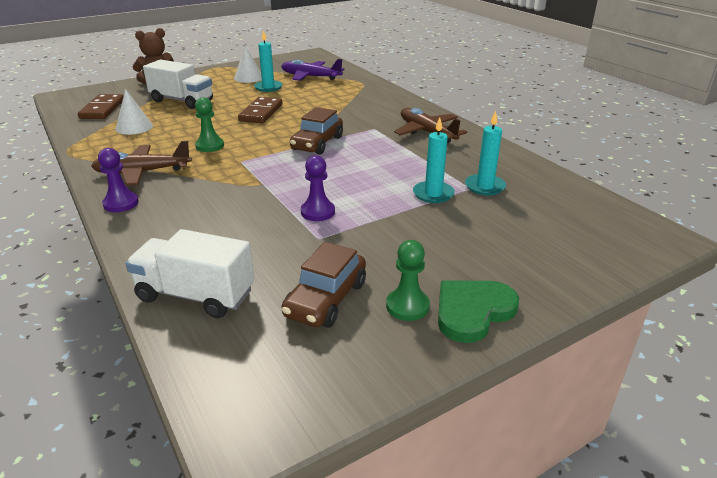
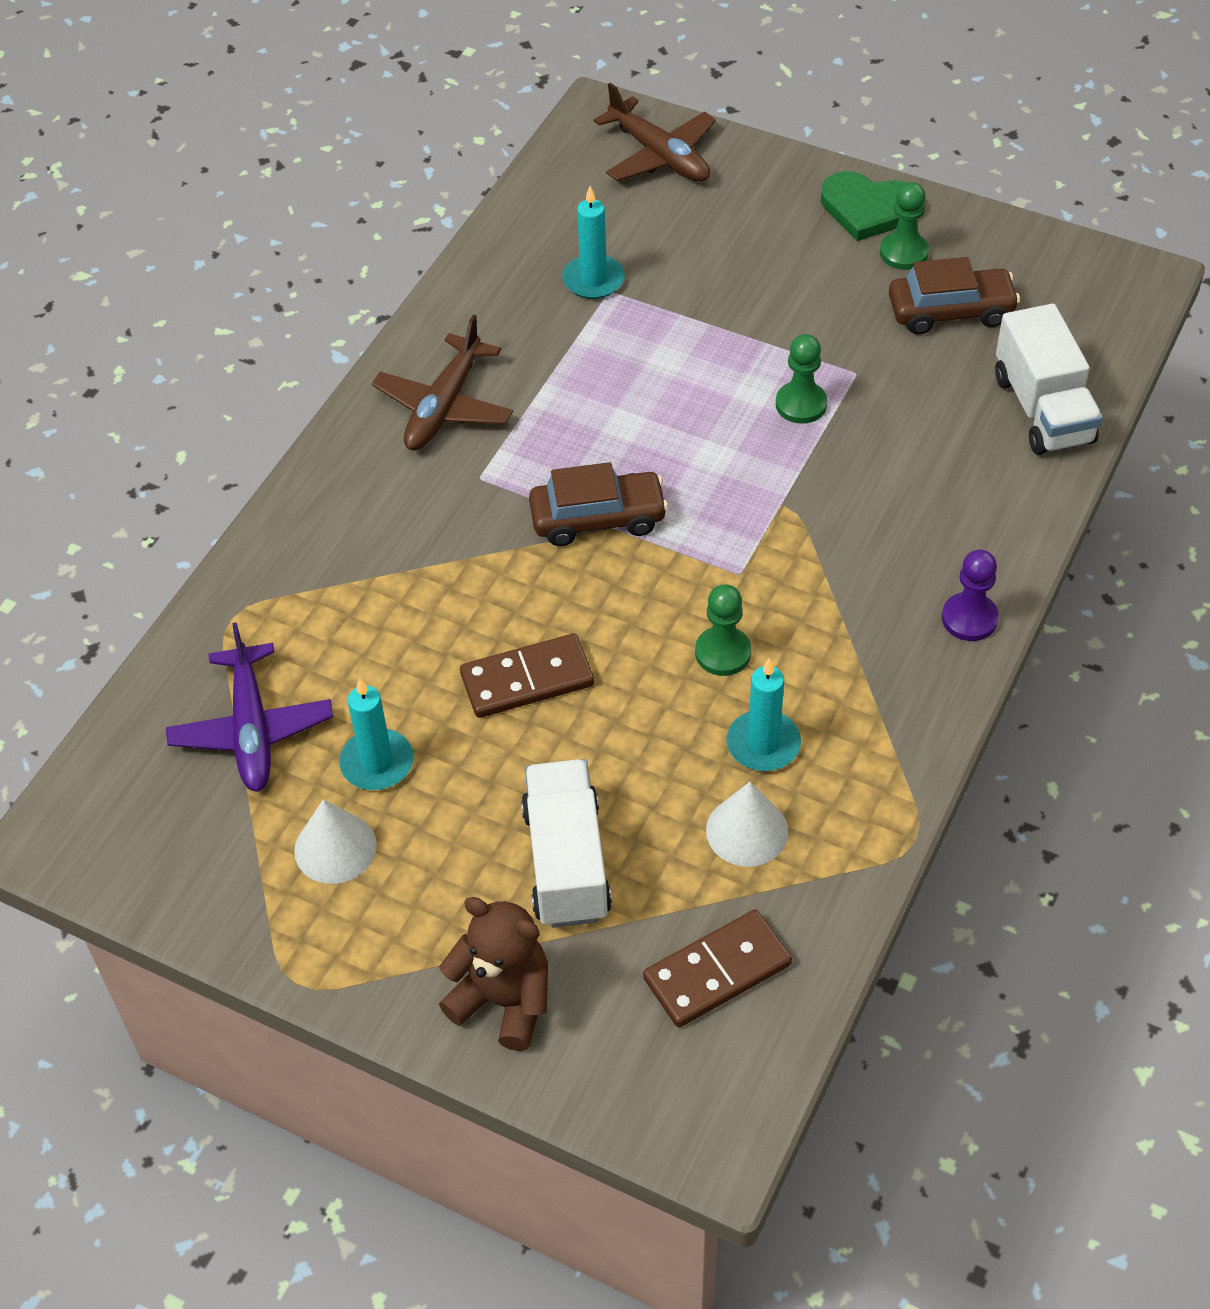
camera: 120 degrees left, 20 degrees up
brown plane [91,141,192,186] -> brown plane moved to [594,83,716,182]
purple pawn [301,155,335,221] -> green pawn [776,334,827,424]
turquoise candle [413,117,455,203] -> turquoise candle moved to [726,658,801,771]

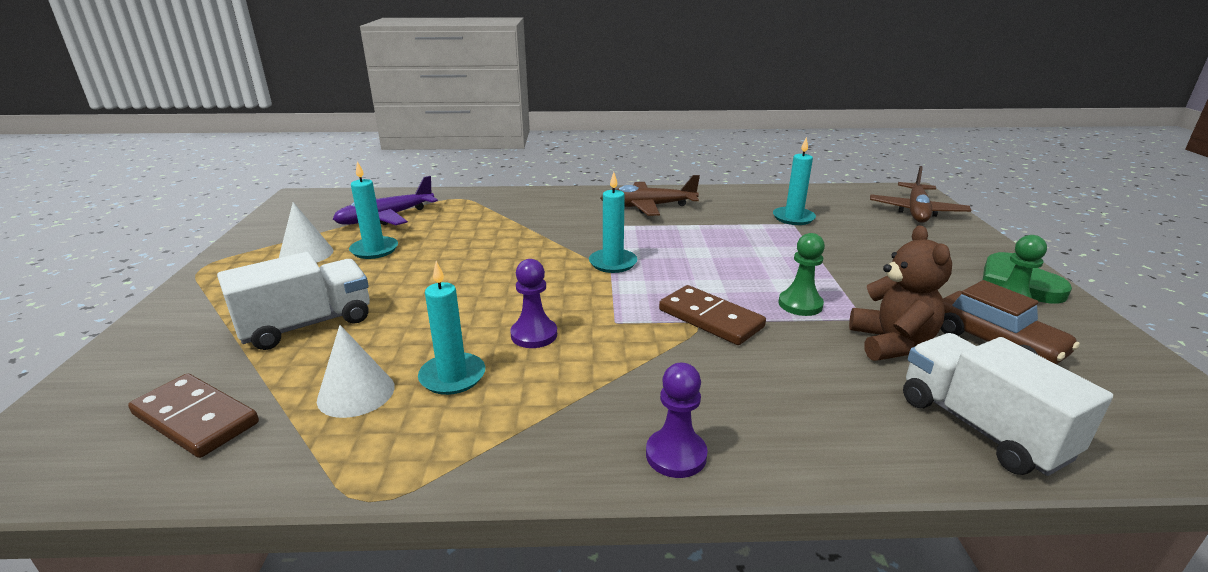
camera: 60 degrees right, 25 degrees down
brown teddy bear [439,897,548,1051] -> brown teddy bear moved to [849,225,952,361]
brown domino [460,633,594,718] -> brown domino moved to [659,285,766,345]
brown car [529,462,668,546] -> turquoise candle [589,172,637,273]
green pawn [695,584,751,676] -> purple pawn [510,259,557,348]
white truck [995,304,1103,455] -> white truck turned 105 degrees clockwise [903,333,1113,476]

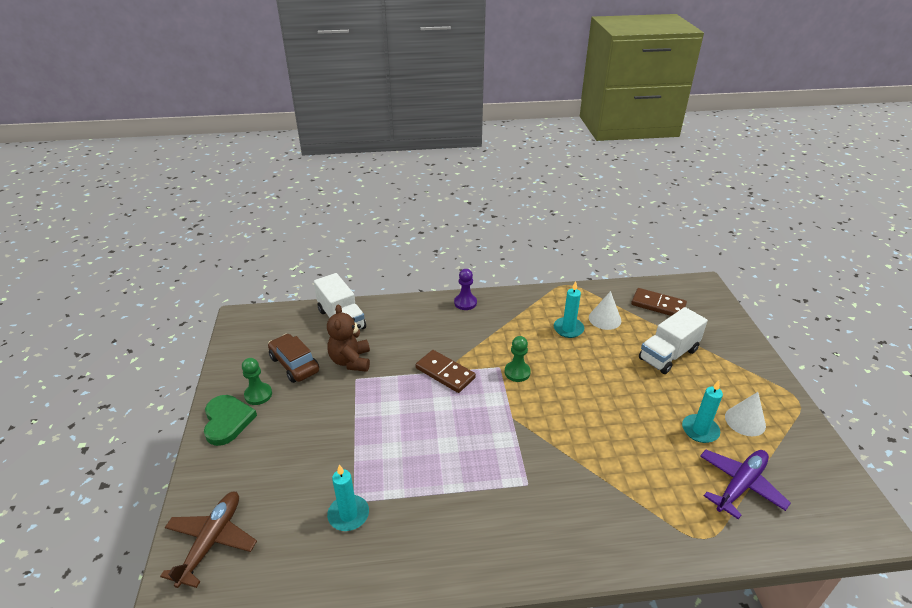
camera: 175 degrees right, 10 degrees up
purple pawn [510,259,557,348] -> none
turquoise candle [589,172,637,273] -> none
brown plane [600,175,700,216] -> none
green pawn [778,233,825,316] -> green pawn moved to [505,336,531,382]

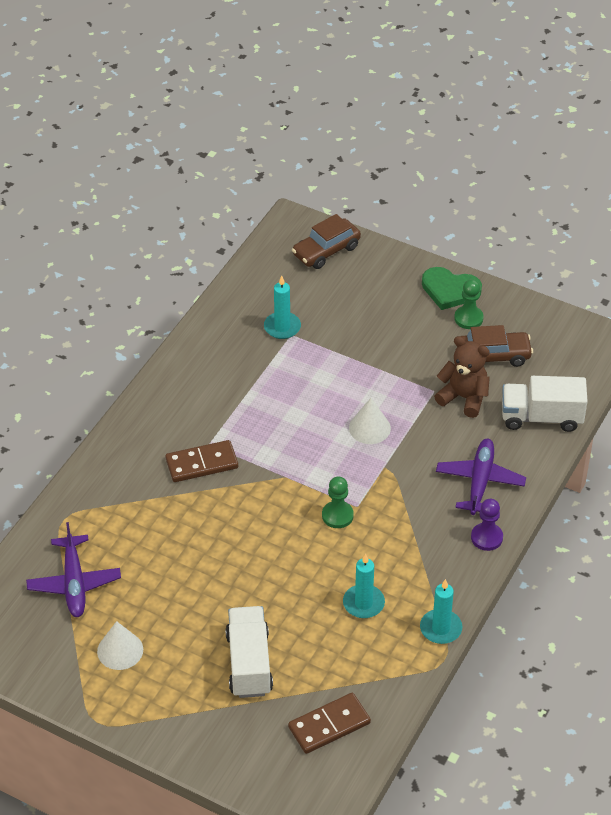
camera: 125 degrees right, 10 degrees up
brown plane [160,492,257,588] -> brown car [292,214,361,269]
brown domino [415,350,476,393] -> brown domino moved to [165,440,238,482]
white cone [589,291,621,330] -> white cone moved to [349,398,391,444]
turquoise candle [682,380,723,443] -> turquoise candle moved to [420,579,462,644]
none -> purple plane [436,439,526,515]

